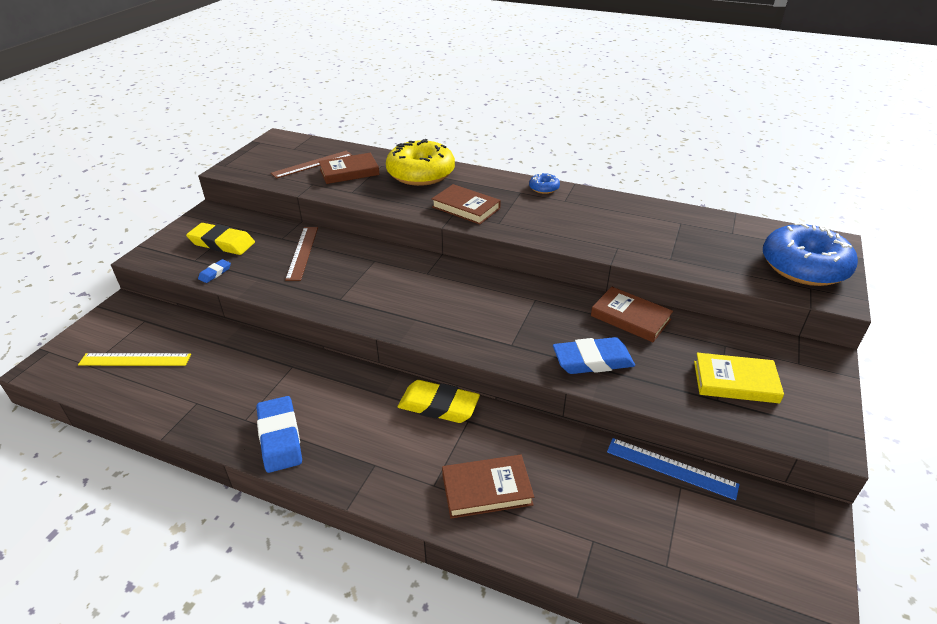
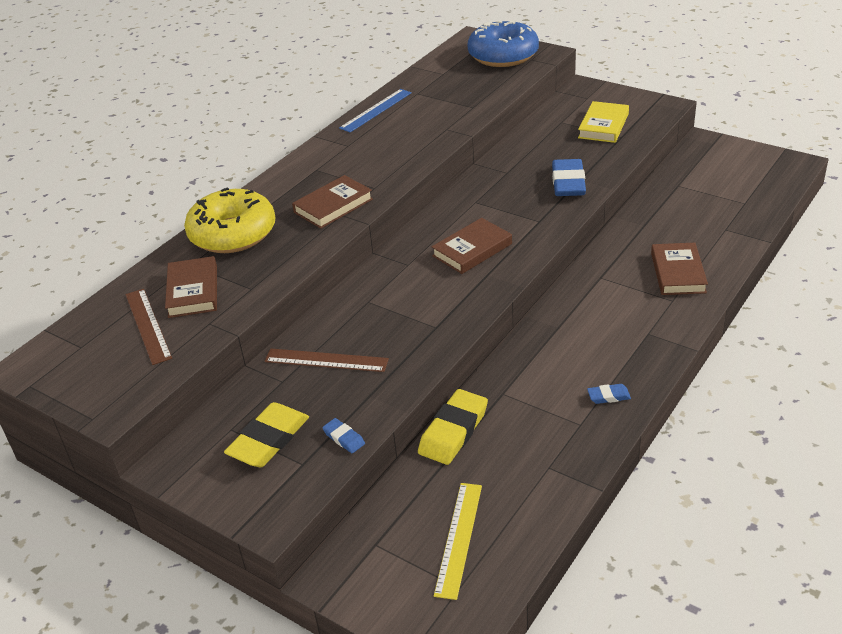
camera: 75 degrees left, 0 degrees up
blue eraser [257,396,302,473] -> blue eraser [587,384,631,404], size x0.49
yellow eraser [398,380,480,423] -> yellow eraser moved to [418,389,488,465]
blue donut [529,173,560,194] -> none
brown book [591,287,673,342] -> brown book moved to [432,218,512,274]
blue ruler [607,438,740,500] -> blue ruler moved to [339,89,412,132]

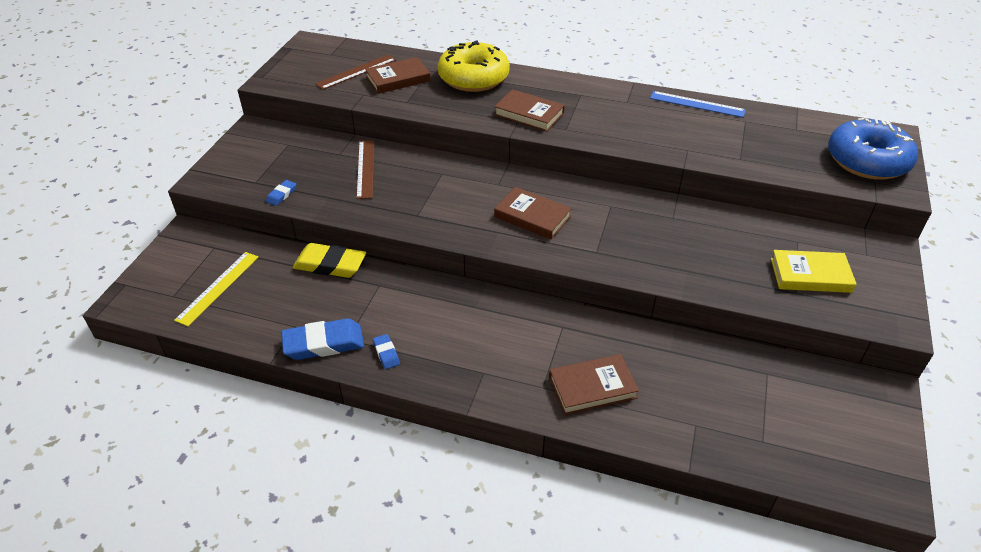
camera: 70 degrees right, 5 degrees up
yellow eraser [224,402,309,467] -> none
yellow ruler [434,483,482,600] -> yellow ruler turned 60 degrees counterclockwise [174,252,259,326]
blue eraser [552,159,586,196] -> blue eraser moved to [281,319,364,360]

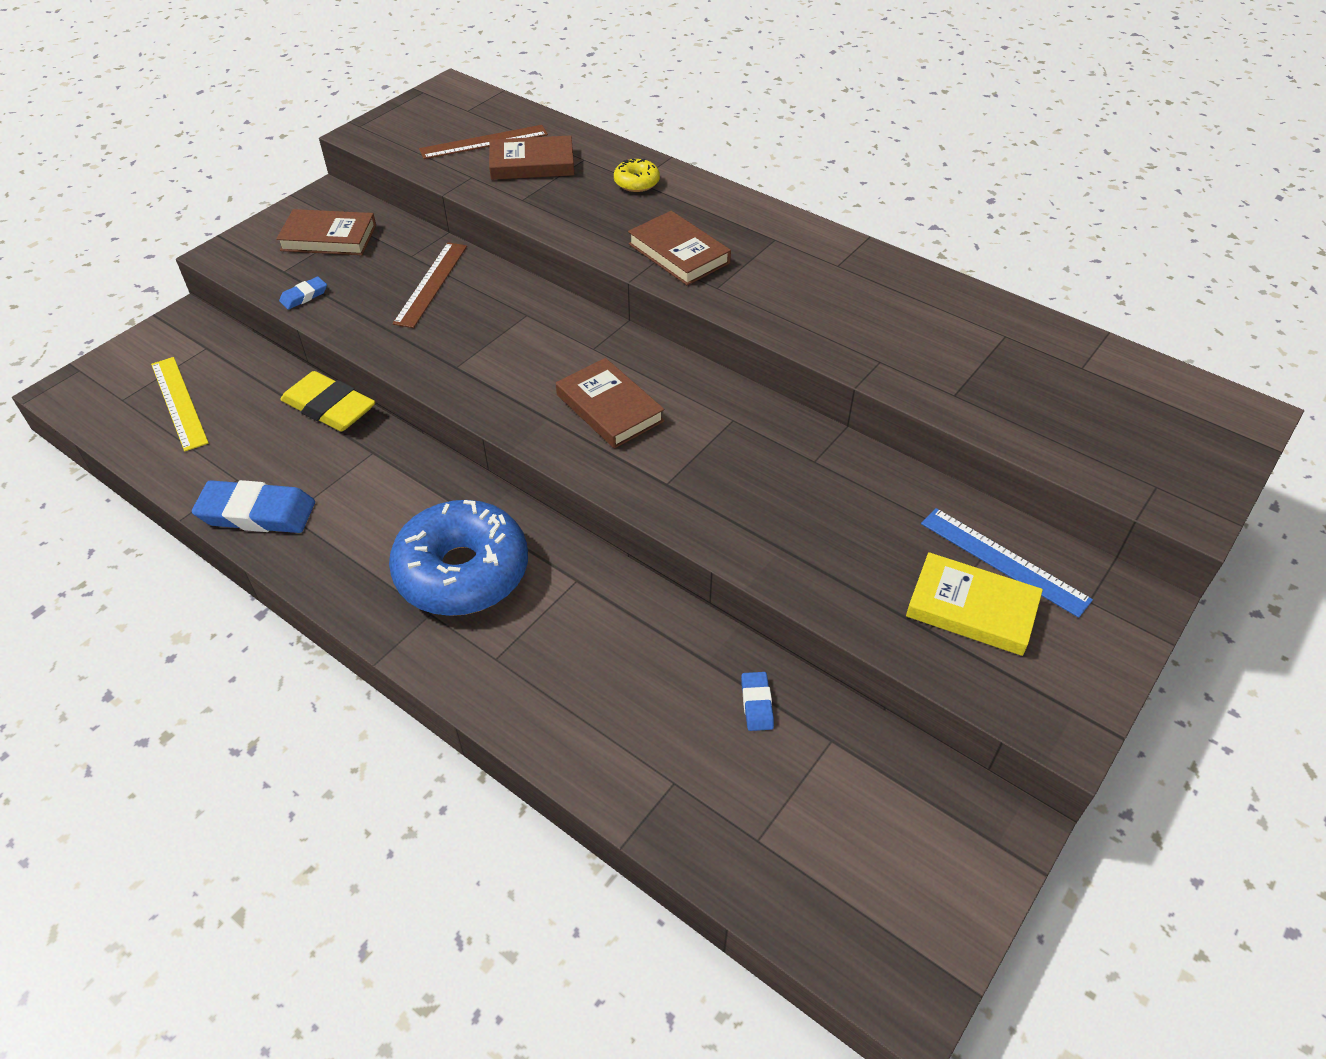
camera: 20 degrees right, 5 degrees up
yellow ruler [174,252,259,326] -> yellow ruler turned 75 degrees counterclockwise [151,357,209,451]
blue eraser [373,334,400,369] -> blue eraser moved to [741,672,774,731]
yellow donut [438,40,510,92] -> yellow donut [614,159,660,192], size x0.43
brown book [549,354,639,415] -> brown book moved to [276,209,376,255]
blue ruler [650,91,746,118] -> blue ruler moved to [921,508,1093,618]
blue donut [828,118,918,180] -> blue donut moved to [389,500,528,616]

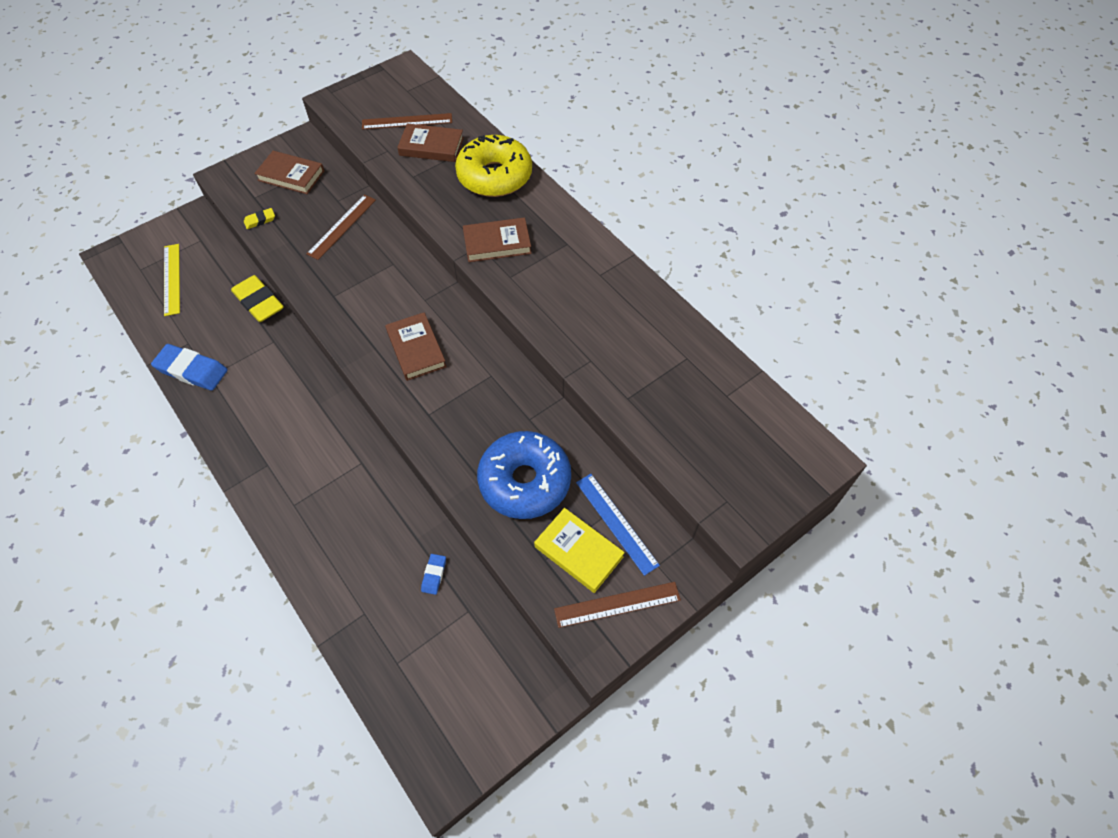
camera: 15 degrees right, 10 degrees up
blue eraser [279,277,327,310] -> yellow eraser [244,208,275,229]
blue donut [389,500,528,616] -> blue donut moved to [477,431,571,519]
yellow donut [614,159,660,192] -> yellow donut [455,135,532,197], size x2.32
brown book [628,211,731,285] -> brown book turned 75 degrees counterclockwise [463,218,532,262]
none -> brown ruler [554,582,681,628]

